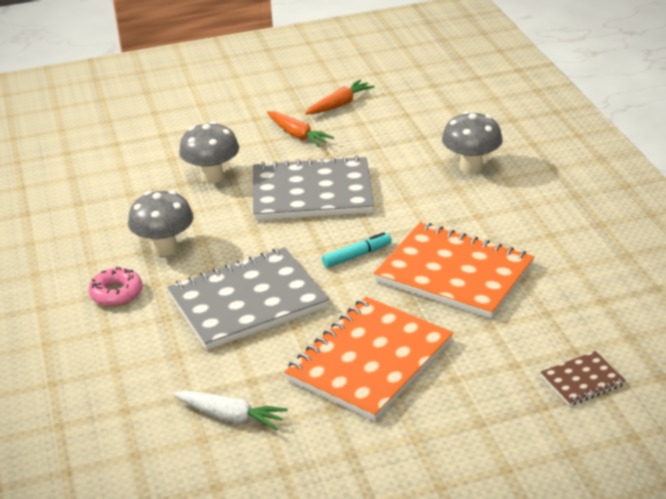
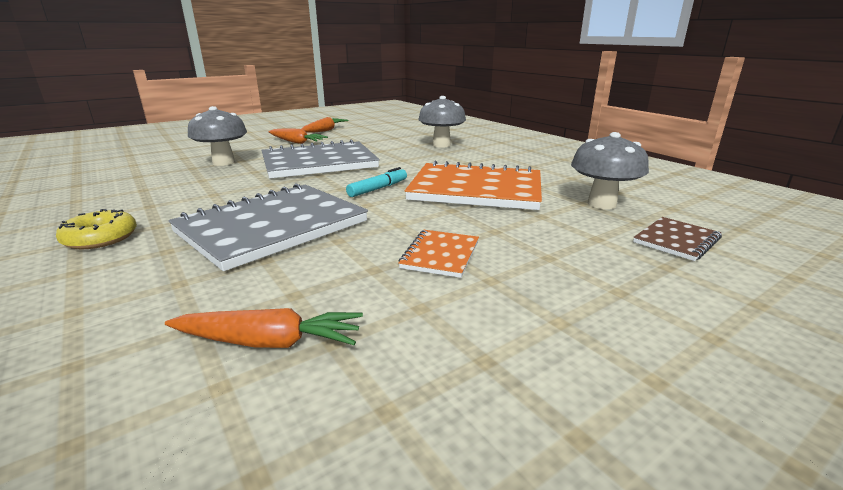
camera: 20 degrees left, 10 degrees down
pink donut [88,267,143,307] -> yellow donut [56,209,137,249]
grey mushroom [128,190,194,256] -> grey mushroom moved to [571,132,649,209]
white carrot [173,391,288,430] -> orange carrot [165,308,363,348]
orange notebook [284,297,454,421] -> orange notebook [398,230,479,278], size x0.46

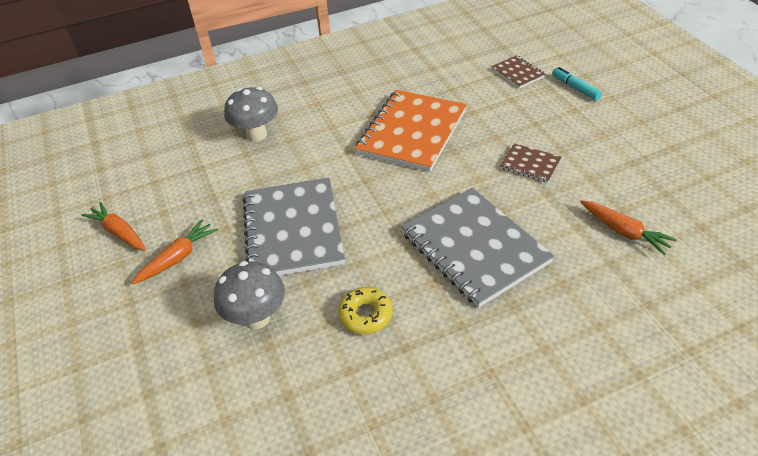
camera: 75 degrees left, 20 degrees up
yellow donut [56,209,137,249] -> yellow donut moved to [338,287,393,334]
orange carrot [165,308,363,348] -> orange carrot turned 120 degrees clockwise [580,200,677,255]
turquoise marker [346,167,407,197] -> turquoise marker moved to [552,67,602,101]
orange notebook [398,230,479,278] -> brown notebook [500,143,562,183]
grey mushroom [571,132,649,209] -> none

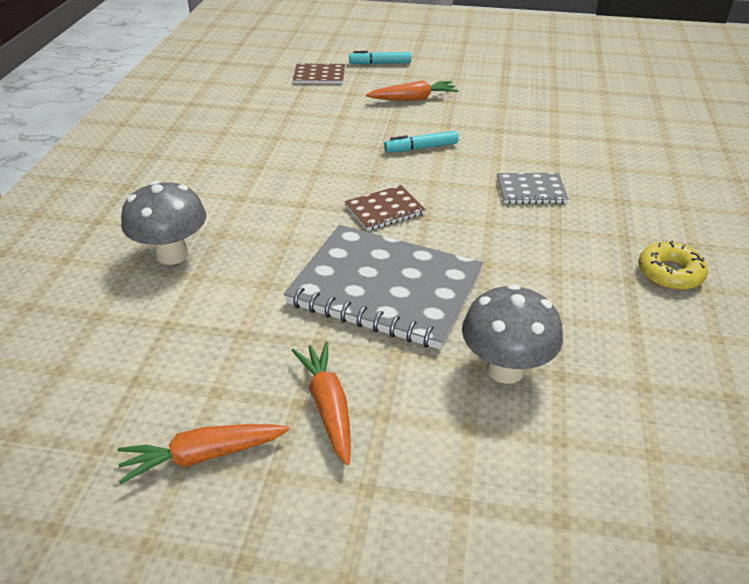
camera: 60 degrees left, 5 degrees down
yellow donut [338,287,393,334] -> yellow donut moved to [638,241,708,290]
orange notebook [355,90,467,172] -> none
grey notebook [401,188,554,308] -> grey notebook [497,173,569,204], size x0.46
brown notebook [500,143,562,183] -> brown notebook moved to [345,185,426,231]
orange carrot [580,200,677,255] -> orange carrot moved to [366,80,458,101]
none -> turquoise marker [384,131,458,152]

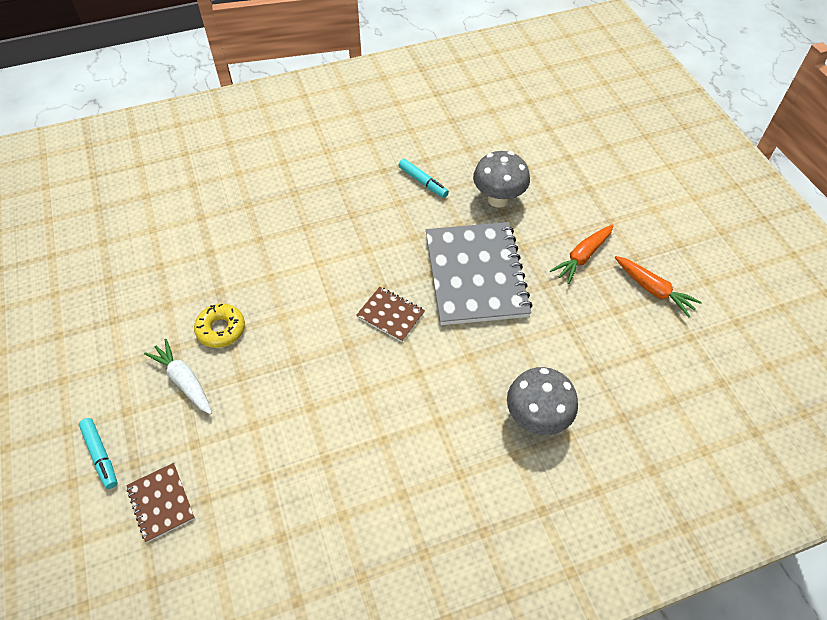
camera: 120 degrees left, 15 degrees up
orange carrot [366,80,458,101] -> white carrot [144,339,212,415]
turquoise marker [384,131,458,152] -> turquoise marker moved to [398,159,449,198]
grey notebook [497,173,569,204] -> none
yellow donut [638,241,708,290] -> yellow donut moved to [194,303,245,348]

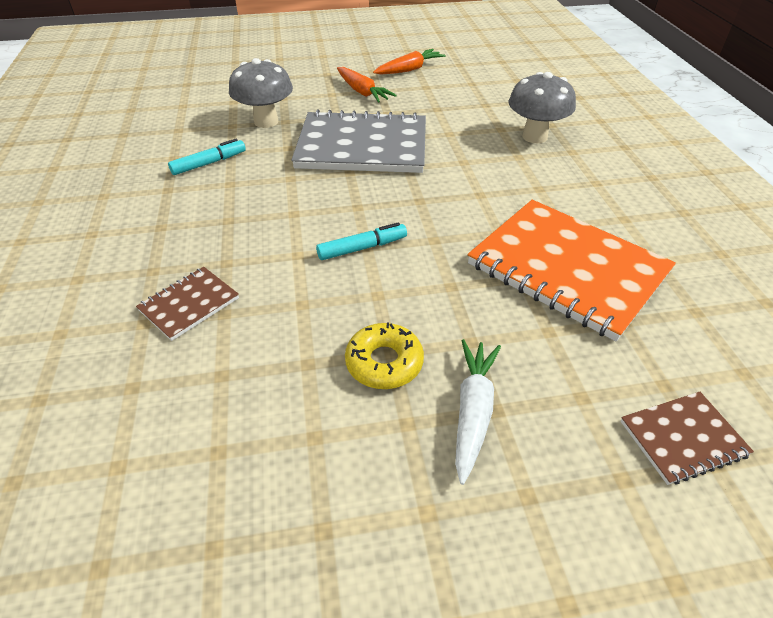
camera: 80 degrees left, 10 degrees down
turquoise marker [79,418,118,489] -> turquoise marker moved to [316,222,407,260]
white carrot [144,339,212,415] -> white carrot turned 135 degrees clockwise [455,339,501,485]
brown notebook [356,287,425,342] -> brown notebook moved to [136,267,239,341]
none -> orange notebook [468,200,676,341]

